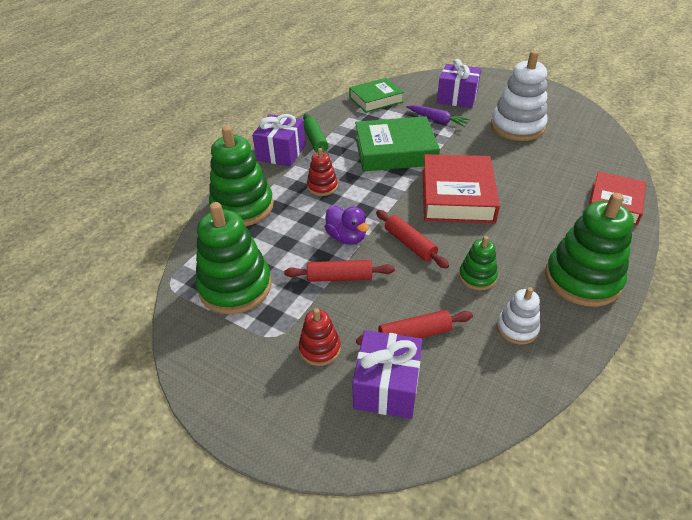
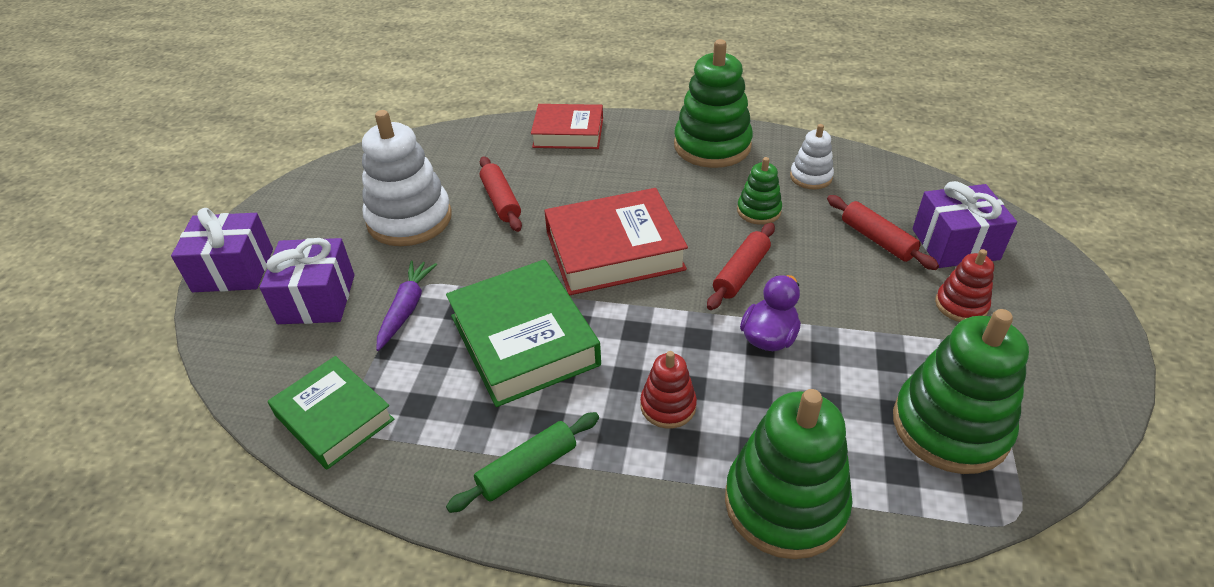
camera: 110 degrees left, 0 degrees up
purple gift [252,114,305,166] -> purple gift moved to [171,208,273,292]
red rolling pin [284,260,395,282] -> red rolling pin moved to [480,156,522,232]

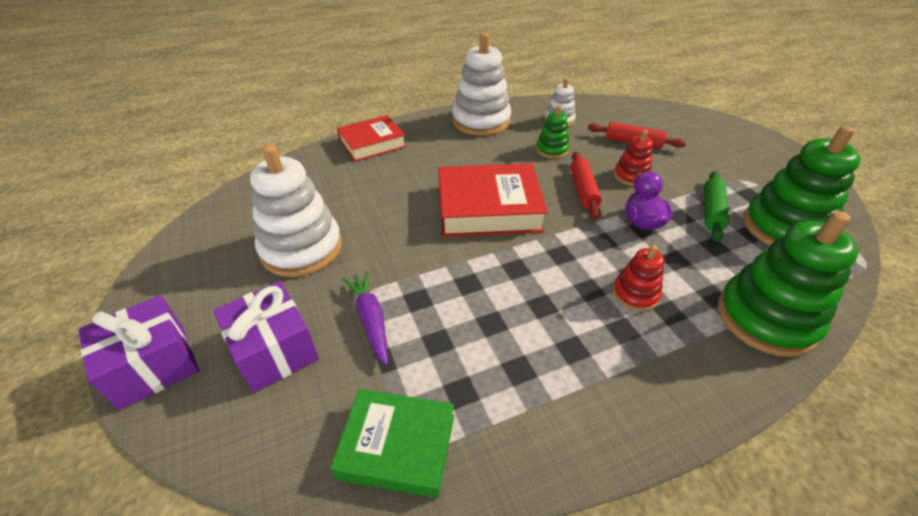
camera: 35 degrees left, 0 degrees up
green book [446,260,601,407] -> none
green rolling pin [446,412,599,513] -> green rolling pin moved to [704,171,729,242]
red rolling pin [480,156,522,232] -> none
red book [544,188,688,295] -> red book turned 45 degrees clockwise [439,163,548,237]
green stacking toy [674,39,753,168] -> white stacking toy [452,32,511,136]
purple gift [912,181,1017,268] -> none
red stacking toy [935,249,994,322] -> red stacking toy moved to [614,130,653,186]

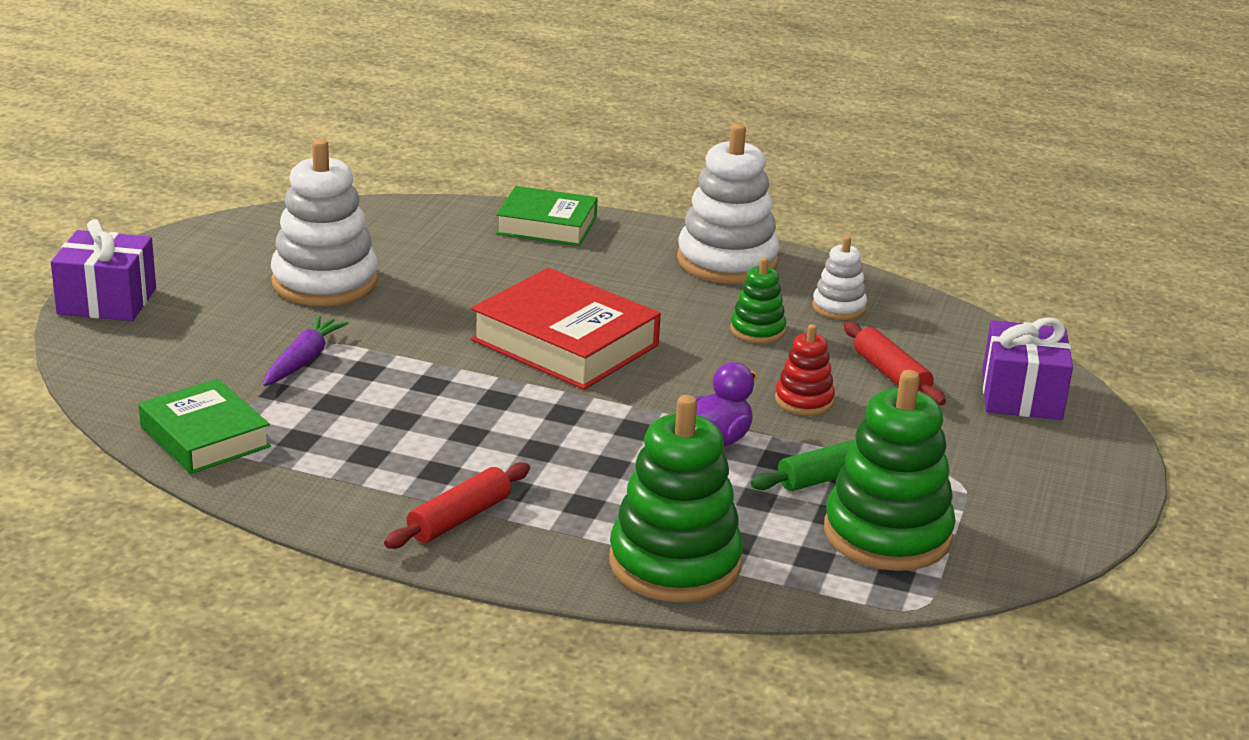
camera: 40 degrees right, 15 degrees down
purple gift [213,281,319,393] -> purple gift moved to [982,317,1073,420]
red book [337,115,406,162] -> green book [496,186,598,246]
red rolling pin [570,151,602,219] -> red rolling pin moved to [384,462,530,549]
red stacking toy [613,245,664,311] -> none

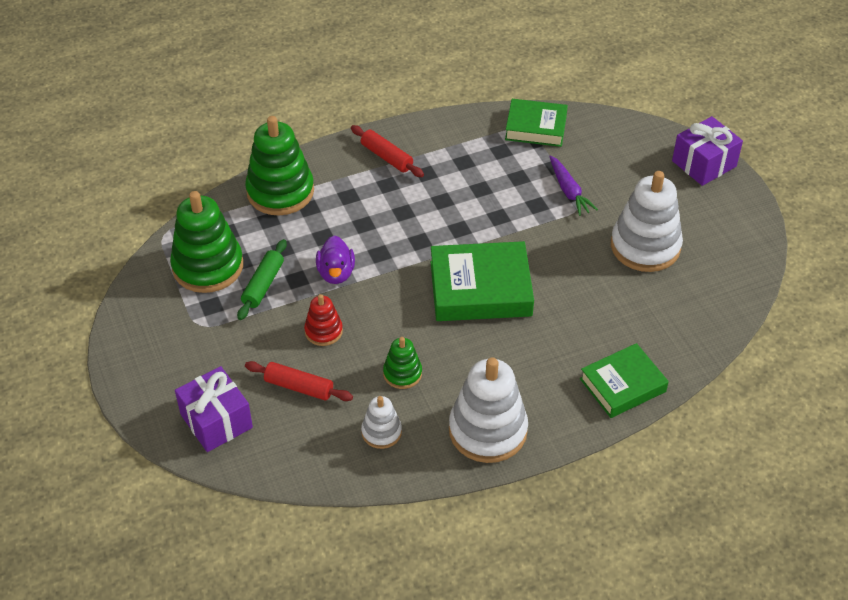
camera: 140 degrees right, 20 degrees up
red rolling pin [384,462,530,549] -> red rolling pin turned 45 degrees counterclockwise [351,125,424,177]
red book [471,268,661,390] -> green book [431,241,534,321]

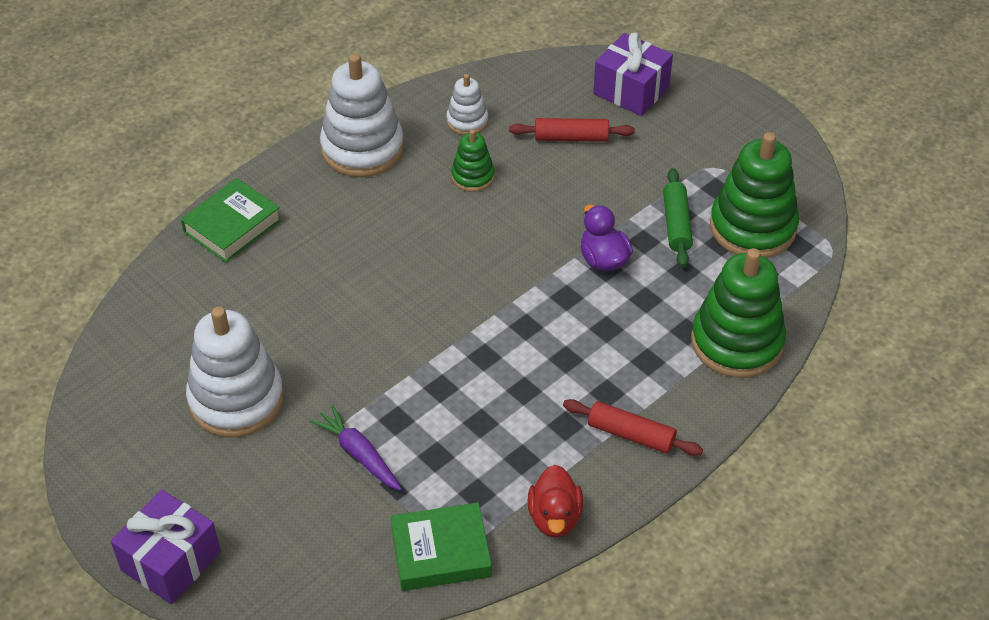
camera: 160 degrees right, 0 degrees up
red stacking toy [304,294,343,346] -> none
green book [431,241,534,321] -> none
none -> red duck [528,465,583,538]

